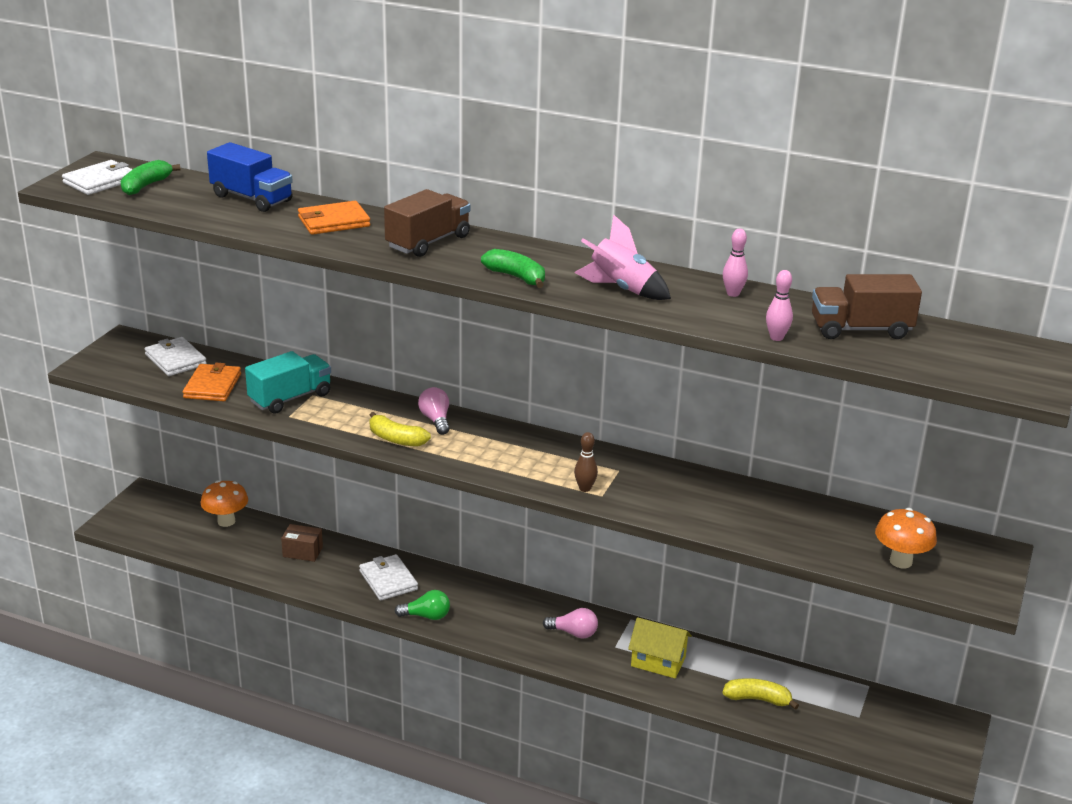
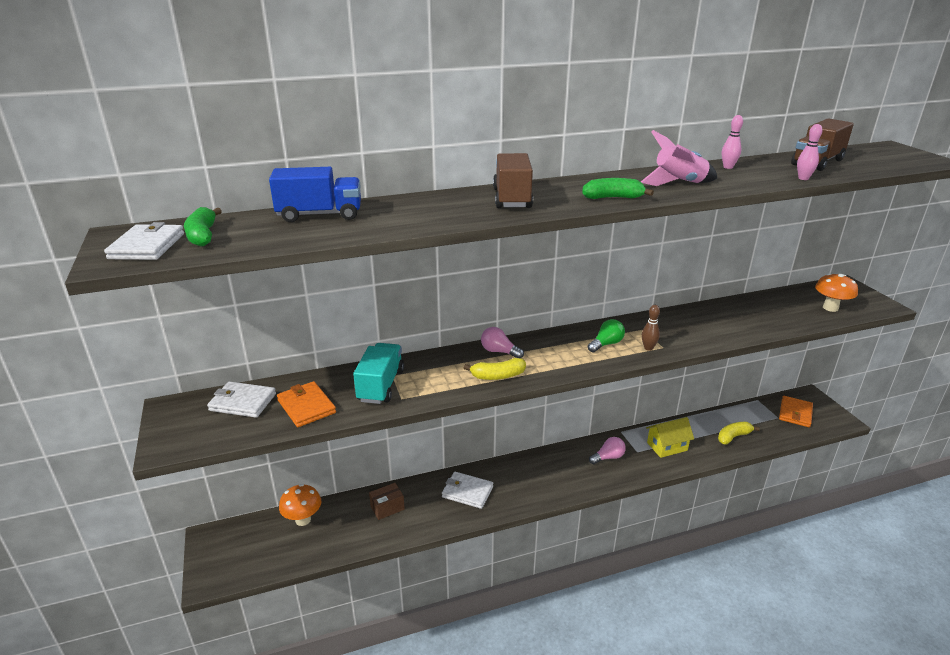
camera: 40 degrees left, 0 degrees up
orange wallet [298,201,370,235] -> orange wallet moved to [779,396,813,427]
green light bulb [394,590,450,620] -> green light bulb moved to [588,319,625,352]

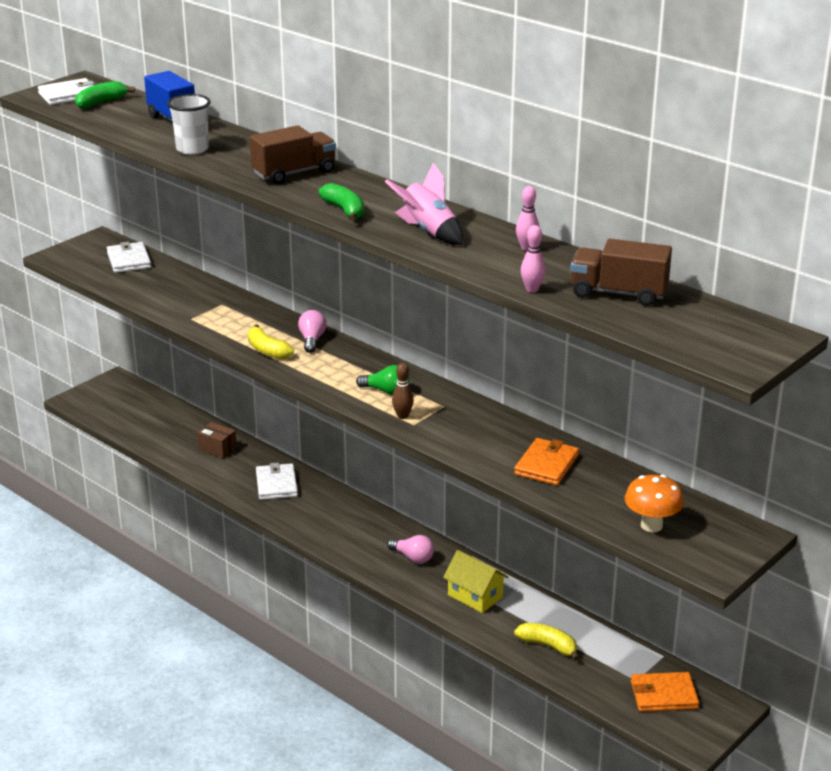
camera: 60 degrees right, 0 degrees up
orange wallet [277,381,336,427] -> orange wallet moved to [514,438,579,485]
orange mushroom [279,484,321,526] -> none
turquoise truck [353,343,404,404] -> none
none -> white cup [167,94,211,155]

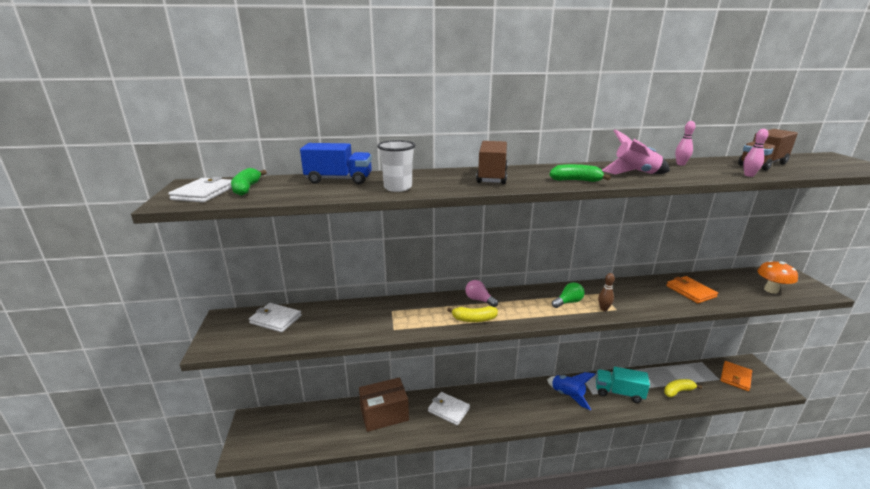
camera: 50 degrees left, 5 degrees down
brown box [197,422,237,458] -> brown box [359,377,409,432], size x1.90
pink light bulb [387,535,434,564] -> blue rocket [547,372,596,410]
yellow house [443,550,509,613] -> turquoise truck [596,367,650,403]

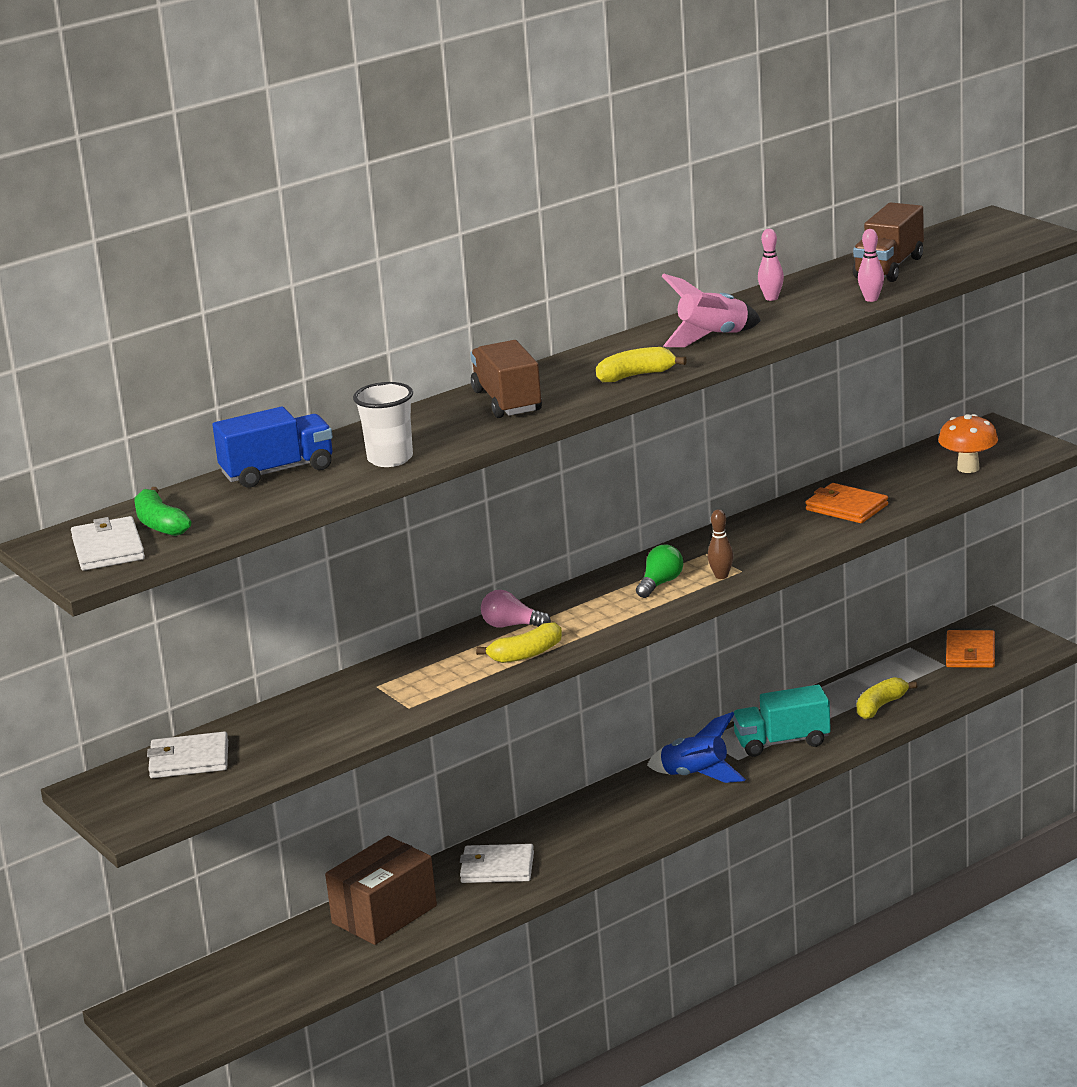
camera: 25 degrees left, 0 degrees up
green banana [550,164,611,182] -> yellow banana [596,347,687,382]

